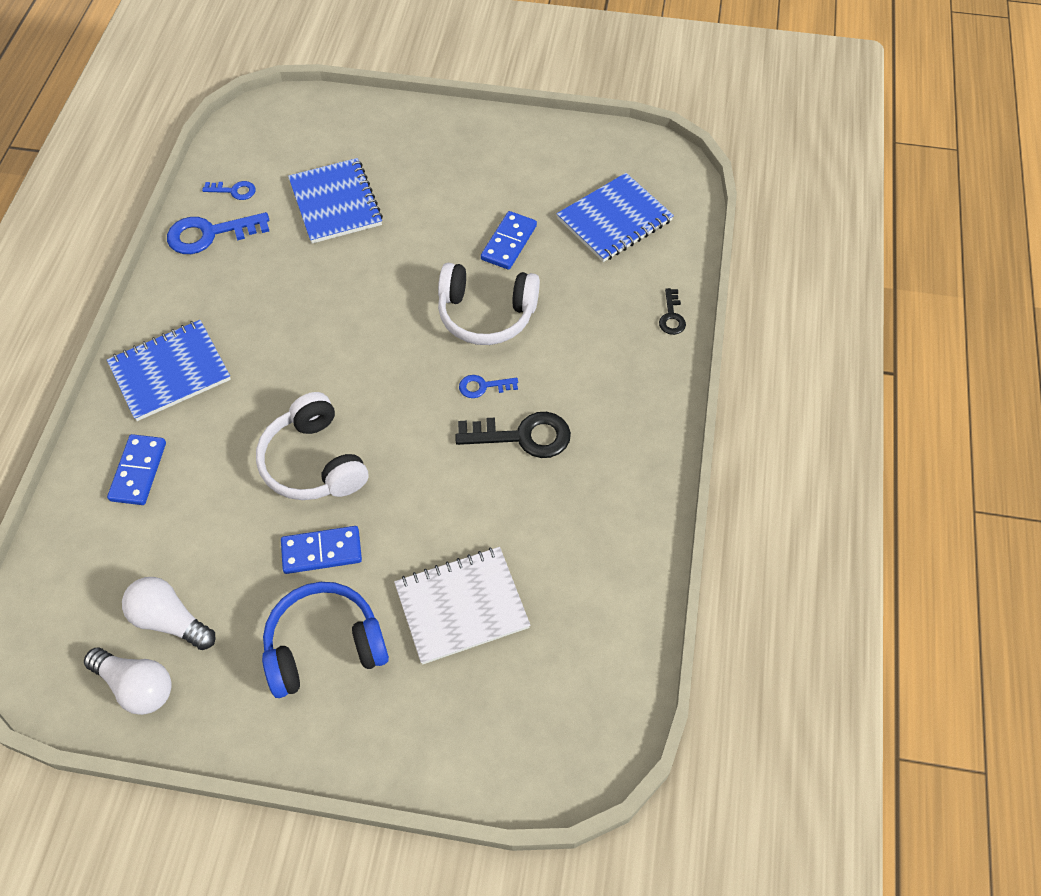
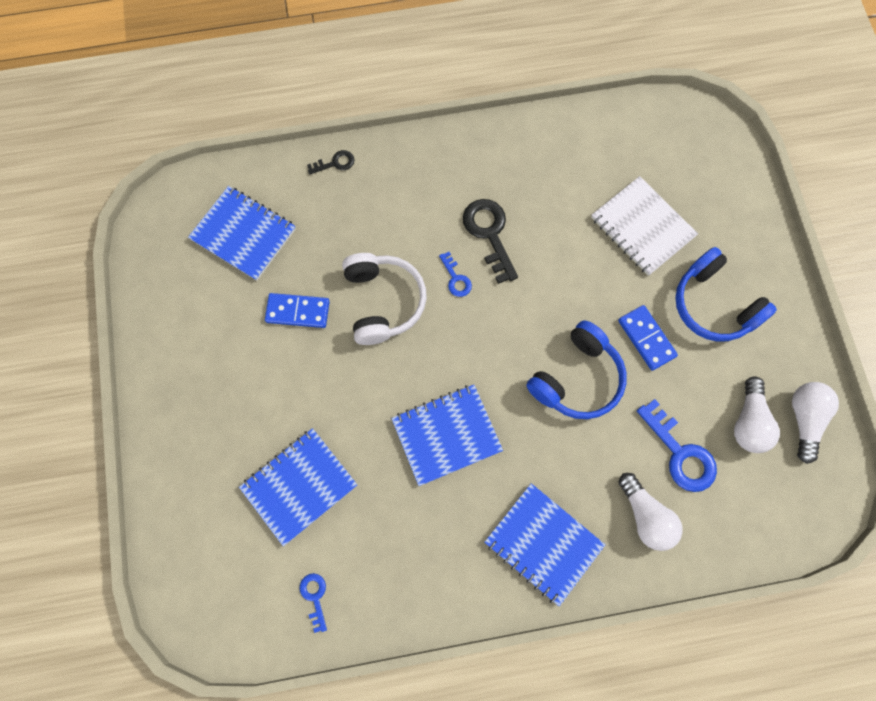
camera: 110 degrees left, 15 degrees up
blue domino [107,434,166,505] -> white light bulb [619,473,683,551]
blue key [167,212,269,254] -> blue key moved to [637,399,717,492]
white headphones [256,392,368,500] -> blue headphones [526,320,627,419]
none -> blue notebook [391,385,503,486]

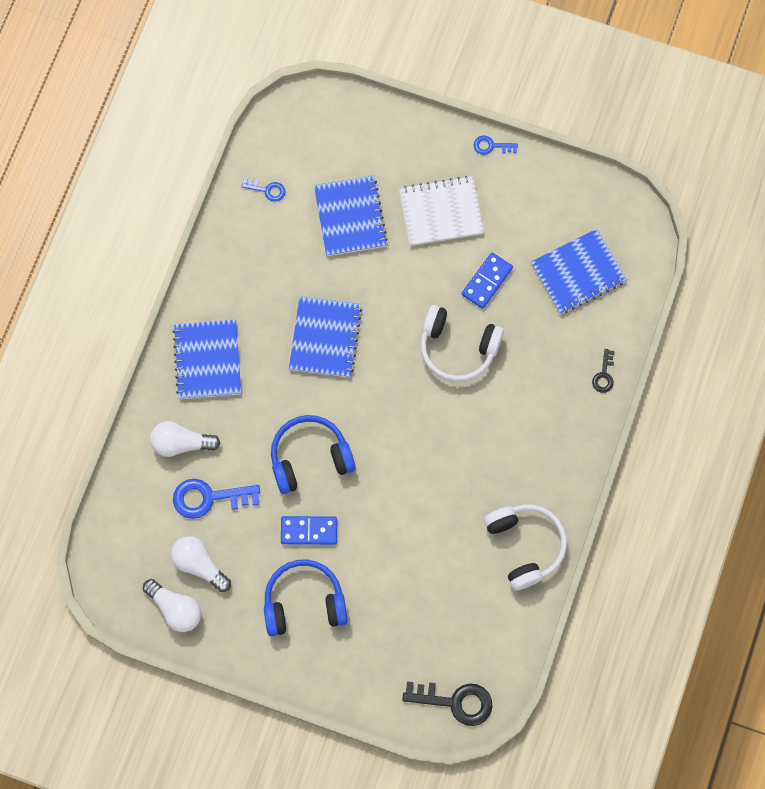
camera: 120 degrees right, 0 degrees up
blue key [439,252,472,297] -> blue key moved to [474,136,518,155]
black key [463,199,518,284] -> black key moved to [402,681,492,726]
blue notebook [484,483,605,606] -> blue notebook turned 75 degrees counterclockwise [173,319,241,399]
blue headphones [526,320,627,419] -> blue headphones turned 90 degrees clockwise [271,415,356,494]
white notebook [591,176,698,276] -> white notebook moved to [399,176,484,246]
none -> white headphones [484,504,567,590]

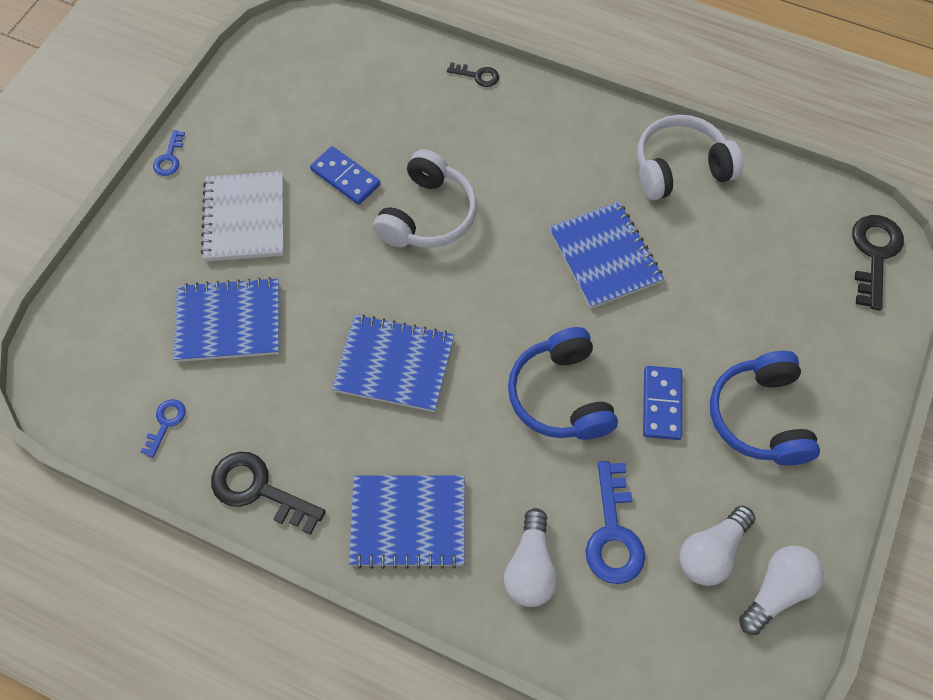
camera: 85 degrees left, 10 degrees down
blue notebook [531,229,627,314] -> blue notebook moved to [549,201,664,309]
none -> black key [211,452,326,535]

